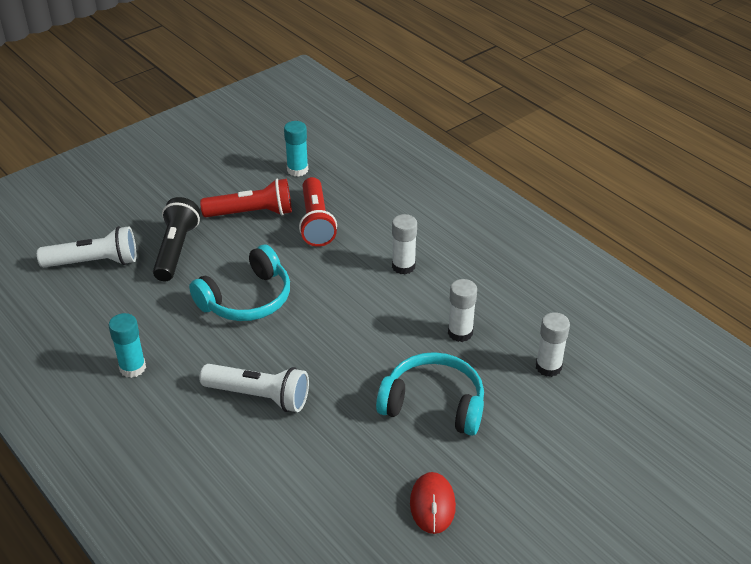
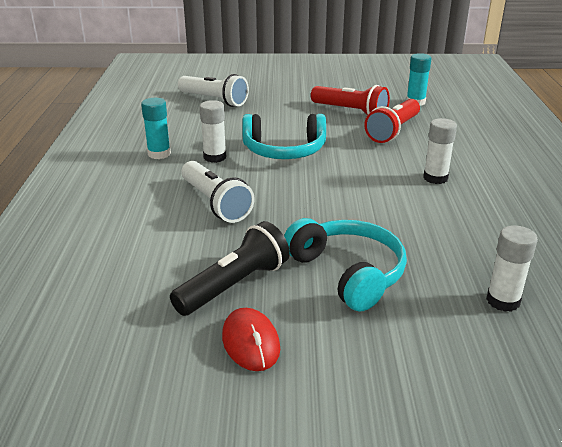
camera: 40 degrees right, 10 degrees down
black flashlight [153,197,200,282] -> black flashlight moved to [170,221,290,316]
red mouse [410,472,456,534] -> red mouse turned 60 degrees counterclockwise [222,308,280,371]
white glue stick [448,279,477,342] -> white glue stick moved to [199,100,226,163]

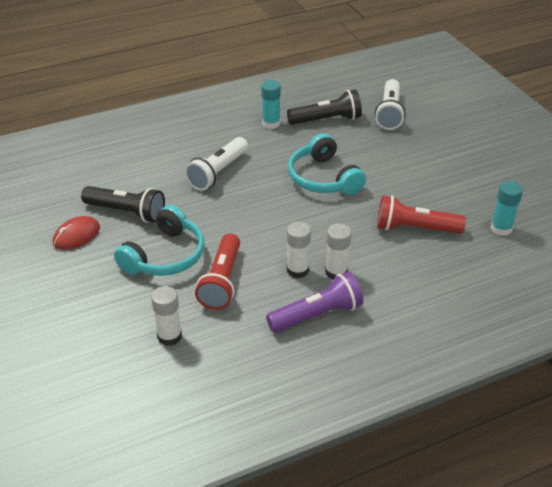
camera: 65 degrees right, 10 degrees up
white glue stick [199,100,226,163] -> white glue stick moved to [287,222,311,278]
red flashlight [311,85,390,115] -> red flashlight moved to [195,233,240,310]
none -> purple flashlight [266,272,363,333]
none -> black flashlight [287,90,362,125]

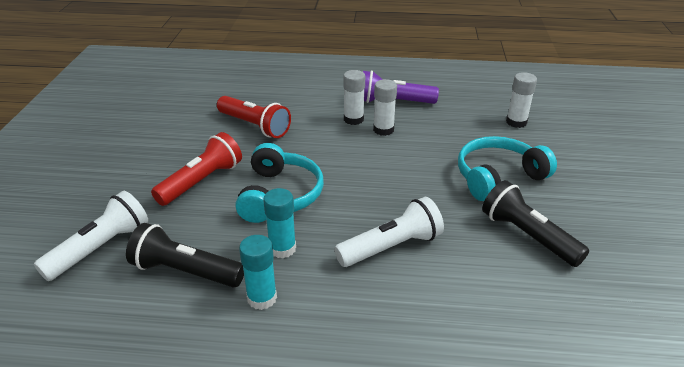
camera: 150 degrees left, 5 degrees down
red mouse [53,216,100,250] -> none
red flashlight [195,233,240,310] -> red flashlight moved to [151,132,242,206]
turquoise glue stick [490,181,523,236] -> turquoise glue stick moved to [263,188,296,258]

